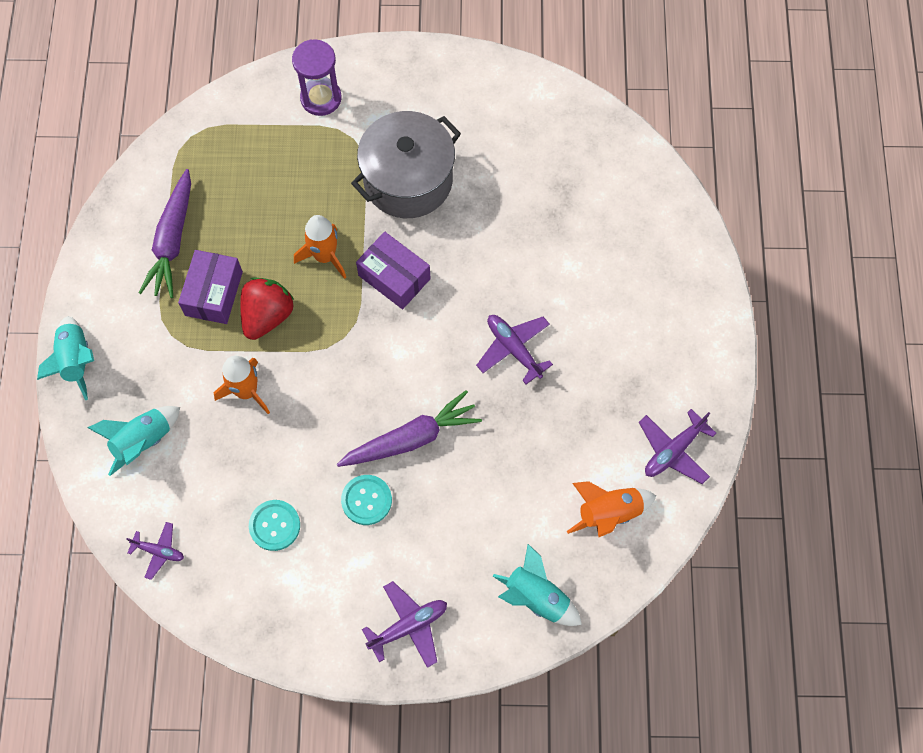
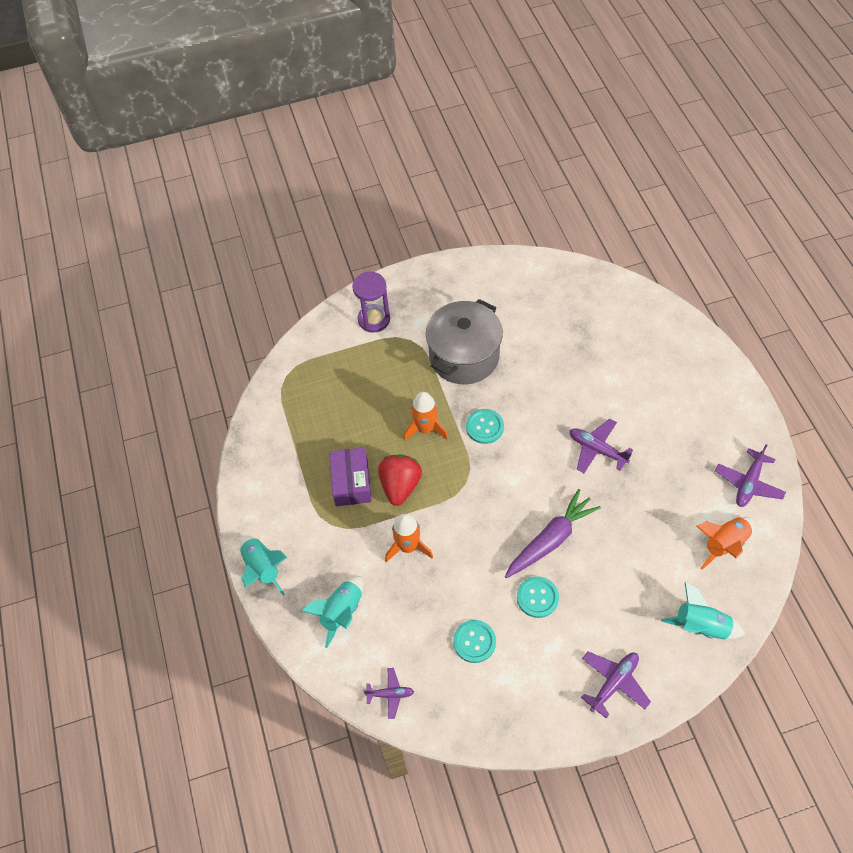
camera: 15 degrees left, 10 degrees down
purple carrot [139,169,191,298] -> none
purple box [356,231,431,309] -> turquoise button [466,409,504,444]

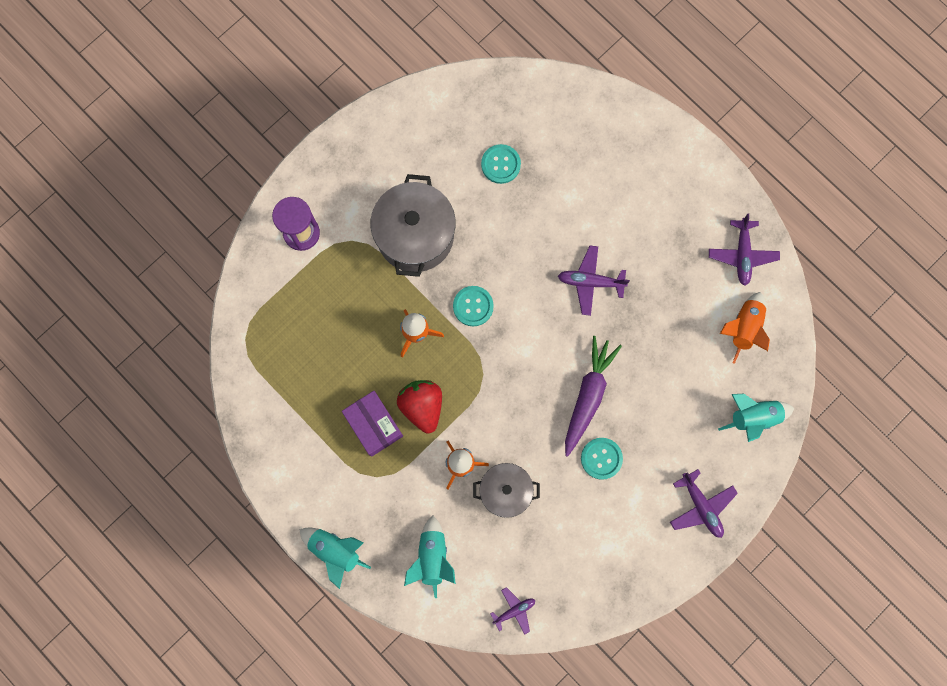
camera: 30 degrees left, 20 degrees up
turquoise button [453,620,496,663] -> turquoise button moved to [481,144,521,184]
purple plane [581,651,651,718] -> purple plane turned 135 degrees clockwise [670,469,738,538]
none -> grey pot [473,463,540,518]

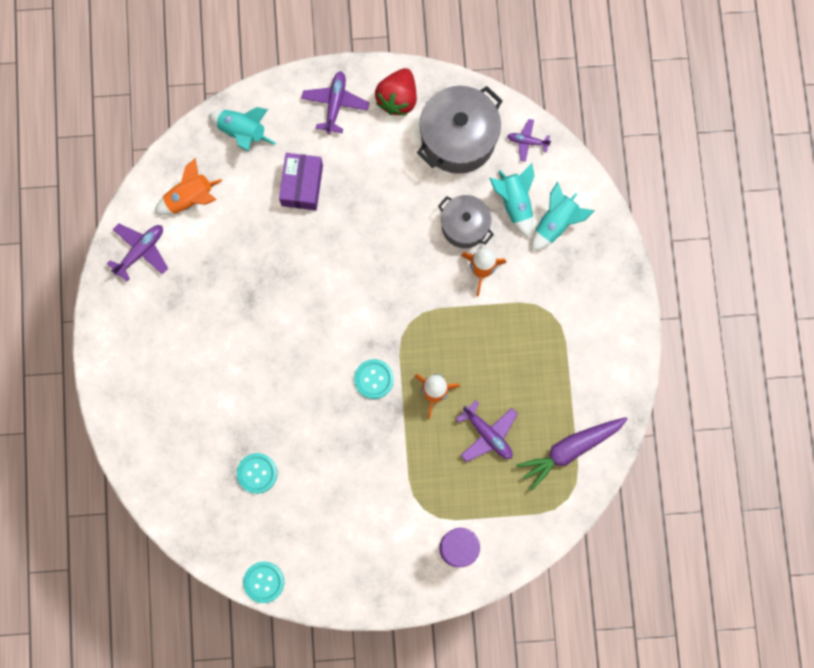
camera: 140 degrees left, 0 degrees up
turquoise rocket [299,528,371,589] -> turquoise rocket moved to [489,163,534,238]
purple box [342,391,403,457] -> purple box moved to [279,153,323,210]
grey pot [370,174,456,277] -> grey pot moved to [417,86,502,174]
red strawberry [397,380,442,433] -> red strawberry moved to [375,68,417,115]
purple plane [558,245,630,316] -> purple plane moved to [456,400,518,462]
purple carrot [565,336,622,457] -> purple carrot moved to [516,417,628,491]
turquoise button [581,438,623,480] -> turquoise button moved to [243,562,284,603]

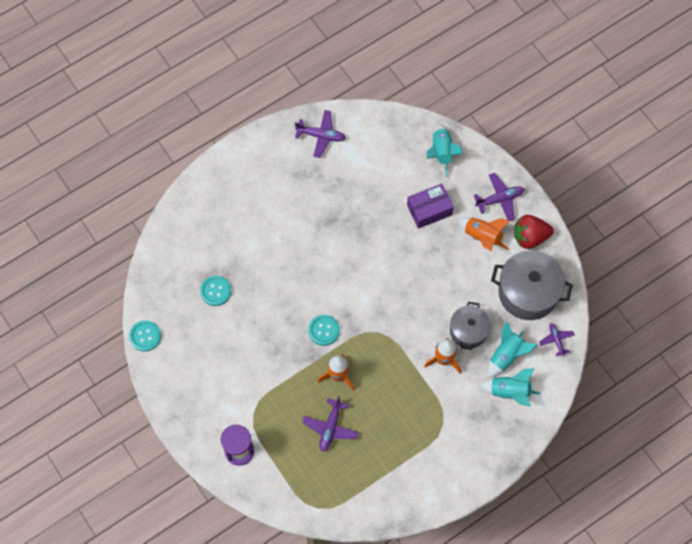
camera: 60 degrees right, 10 degrees down
orange rocket [154,158,222,215] -> orange rocket moved to [458,217,510,251]
purple carrot [516,417,628,491] -> none

